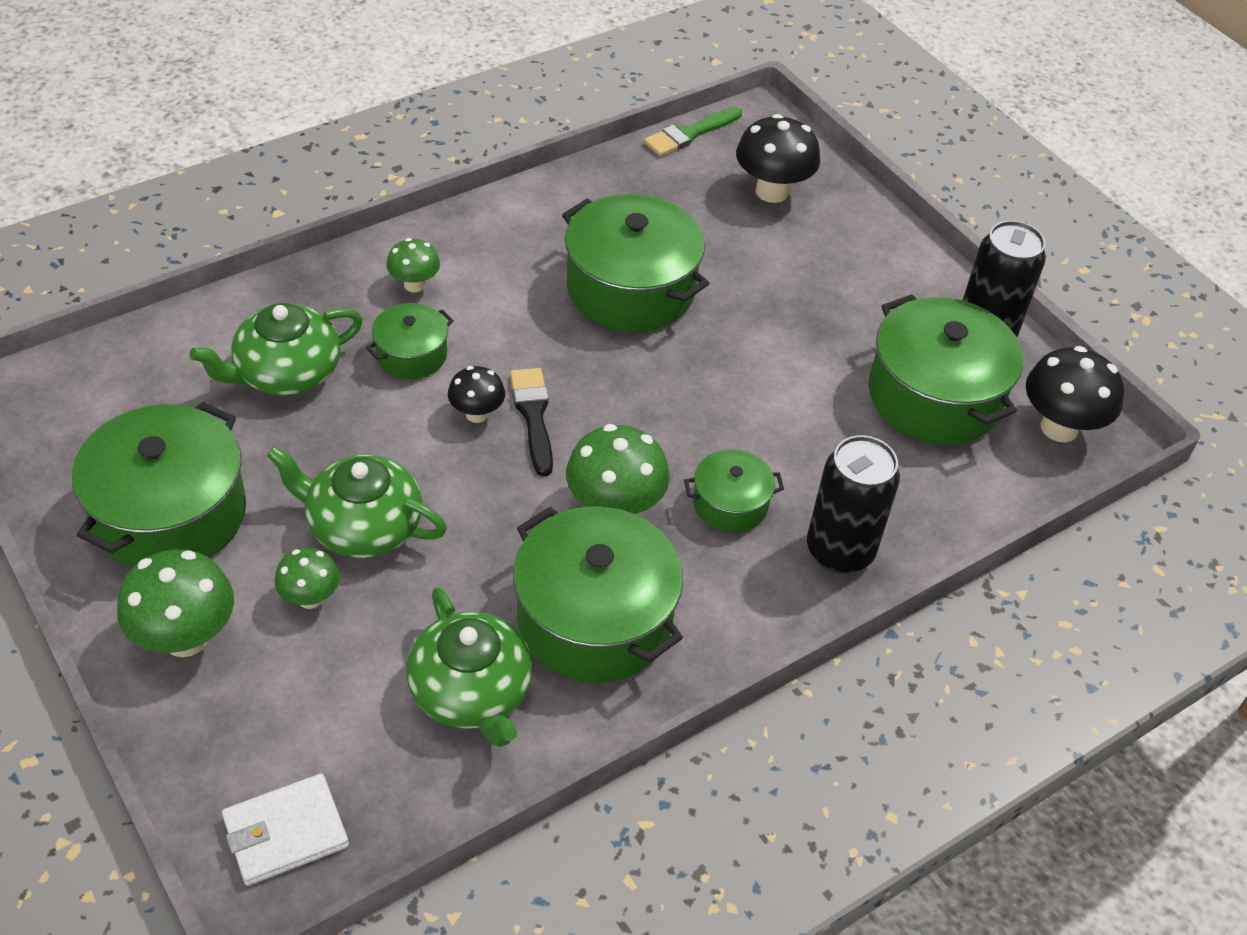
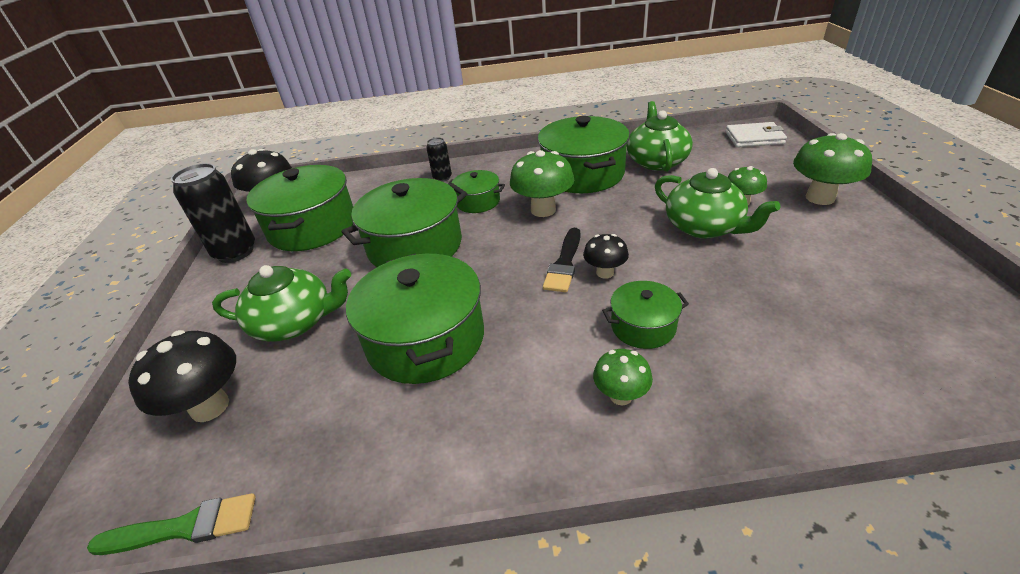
camera: 145 degrees left, 10 degrees down
green pot [72,402,246,568] -> green pot moved to [342,178,467,267]
green teapot [190,303,363,396] -> green teapot moved to [212,265,351,342]
black can [807,435,900,574] -> black can [426,137,452,182], size x0.52

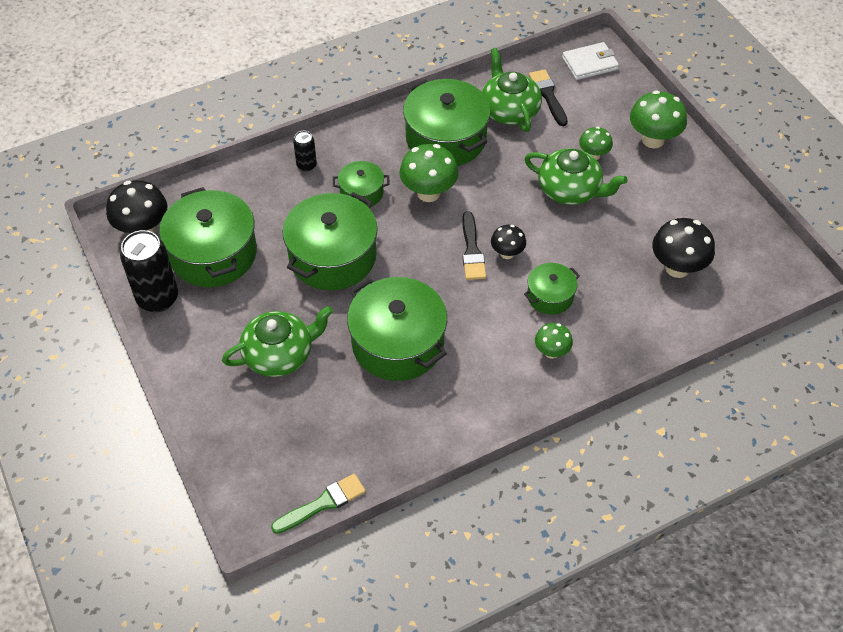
camera: 25 degrees left, 15 degrees up
black mushroom [128,330,236,422] -> black mushroom moved to [652,218,715,278]
none -> black brush [529,69,568,126]

